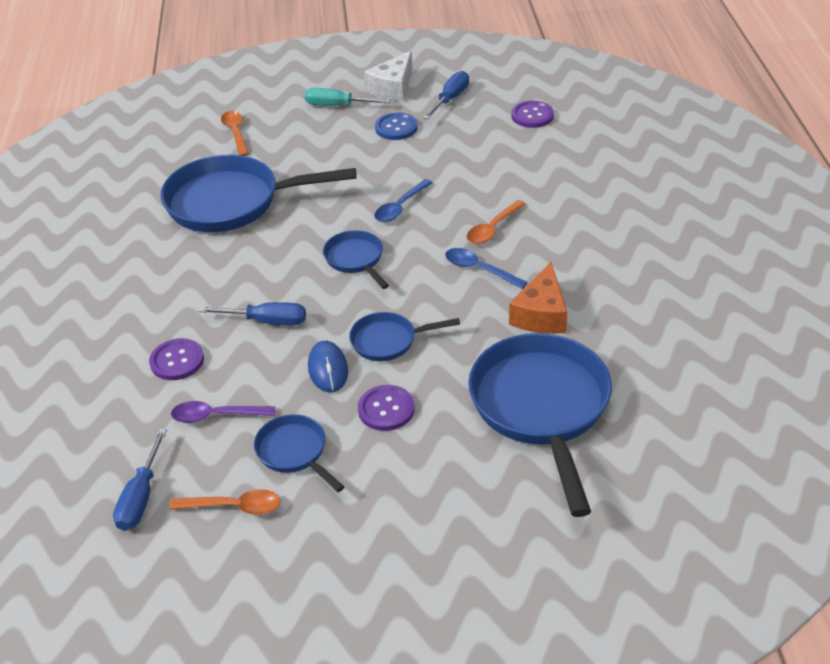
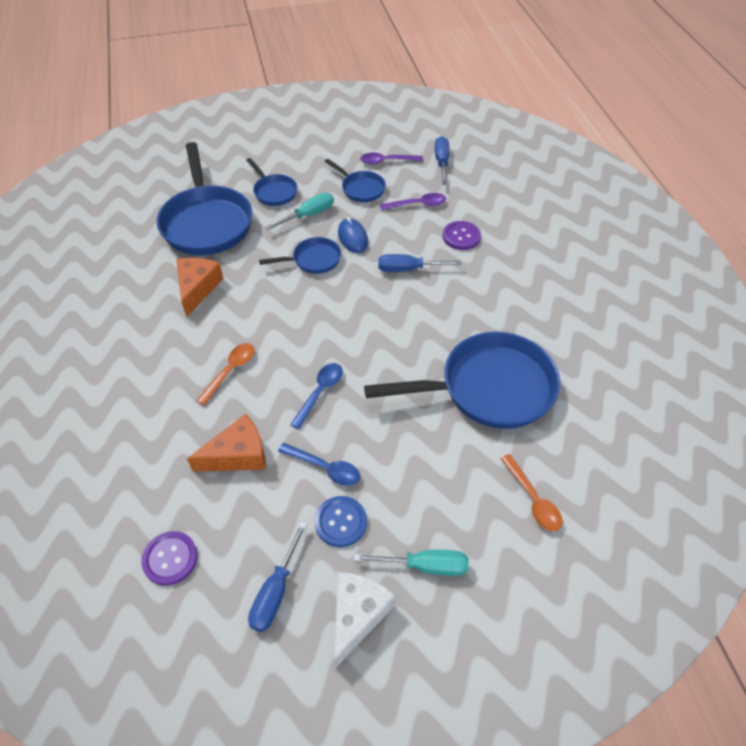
camera: 170 degrees right, 10 degrees up
orange spoon [170,489,281,515] -> purple spoon [360,153,423,164]
blue pan [323,230,389,289] -> blue pan moved to [246,158,297,206]
purple button [358,385,415,431] -> turquoise screwdriver [265,193,334,230]
blue spoon [445,248,528,289] -> blue spoon moved to [278,443,360,486]
none -> orange cheese [187,414,266,472]

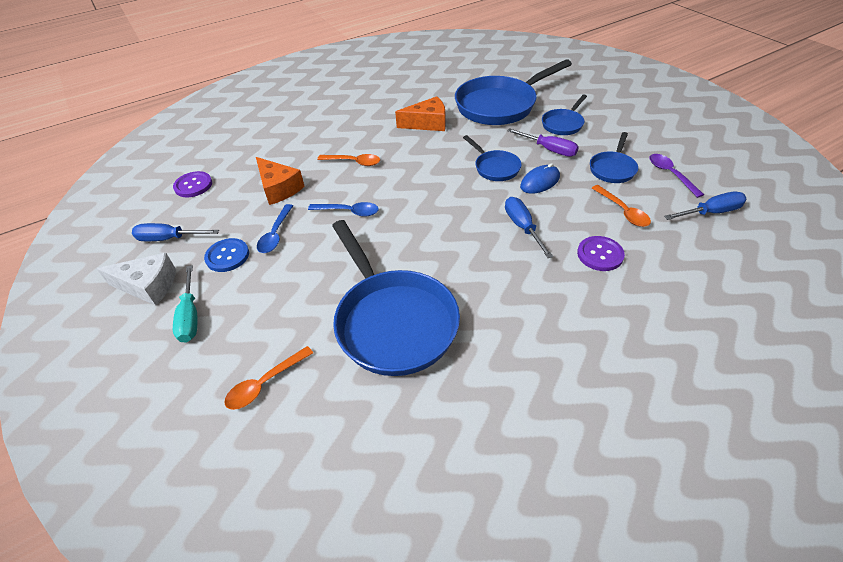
camera: 75 degrees right, 5 degrees down
turquoise screwdriver [265,193,334,230] -> purple screwdriver [507,128,579,157]
purple spoon [380,193,446,210] -> orange spoon [592,185,651,227]

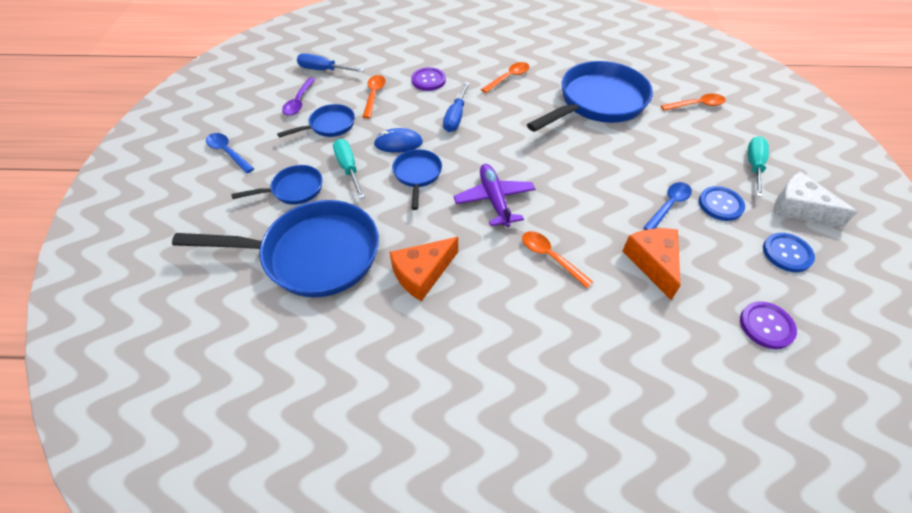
camera: 150 degrees left, 5 degrees up
blue screwdriver [132,223,219,241] -> blue button [763,233,815,272]
blue spoon [308,202,379,217] -> blue spoon moved to [206,133,254,173]
blue pan [332,220,460,376] -> blue pan turned 45 degrees clockwise [527,61,653,132]
orange cheese [395,96,446,131] -> orange cheese turned 60 degrees counterclockwise [390,237,458,302]
purple screwdriver [507,128,579,157] -> turquoise screwdriver [333,139,365,199]
none -> purple plane [453,164,535,227]
none -> orange spoon [481,62,529,93]

